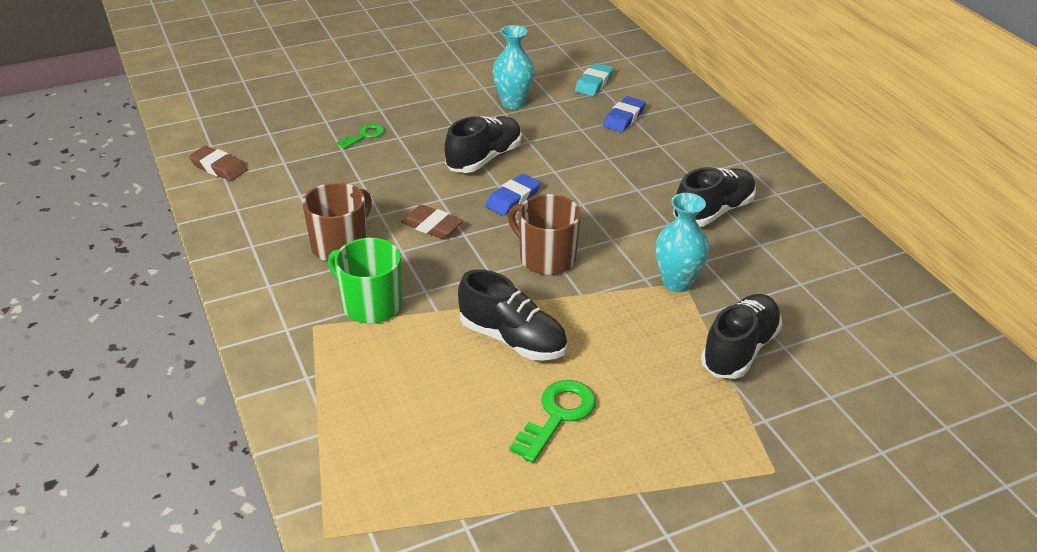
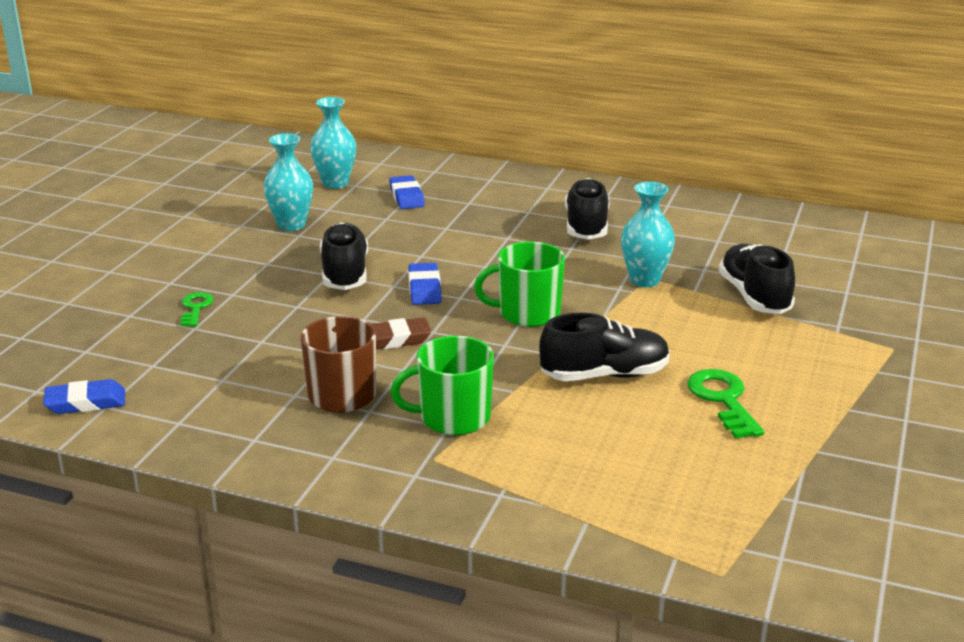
camera: 45 degrees left, 10 degrees down
brown eraser [189,146,247,181] -> blue eraser [43,379,125,414]
brown mug [508,194,581,275] -> green mug [474,242,565,327]
turquoise eraser [575,63,614,96] -> turquoise vase [310,97,356,189]

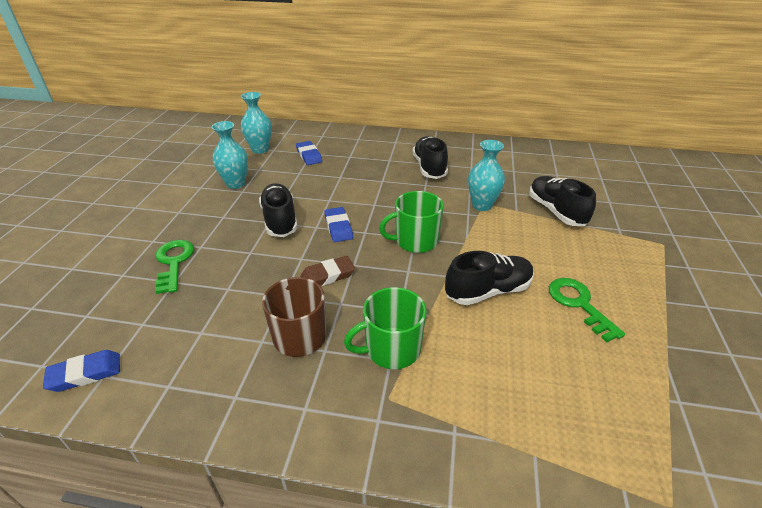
camera: 10 degrees left, 10 degrees up
green key [181,292,214,326] -> green key [155,240,194,294], size x1.60

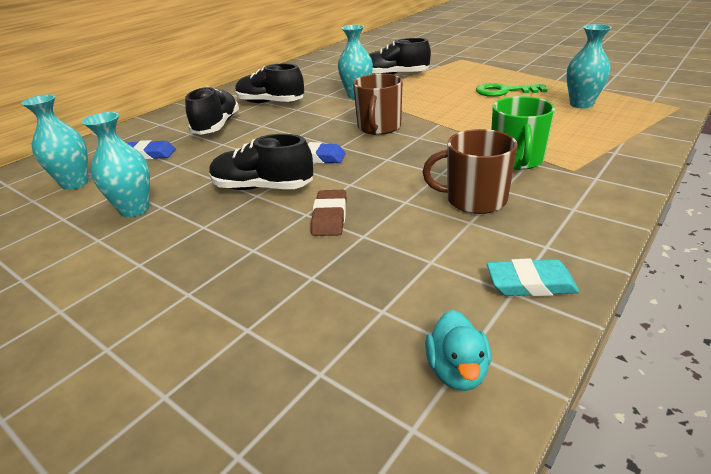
camera: 60 degrees left, 5 degrees down
blue eraser [43,350,120,392] -> turquoise duck [425,310,491,391]
green key [155,240,194,294] -> none
brown eraser [300,256,355,286] -> brown eraser moved to [311,190,346,236]
green mug [379,191,444,253] -> brown mug [353,74,403,135]
black shoe [445,251,534,305] -> black shoe moved to [185,86,239,135]
none -> turquoise eraser [487,258,579,296]
none -> turquoise vase [566,24,612,109]

